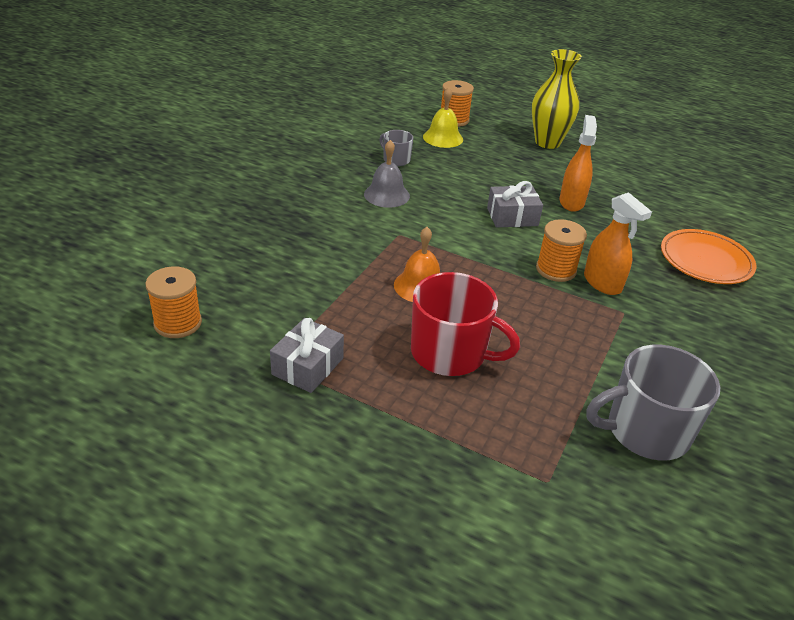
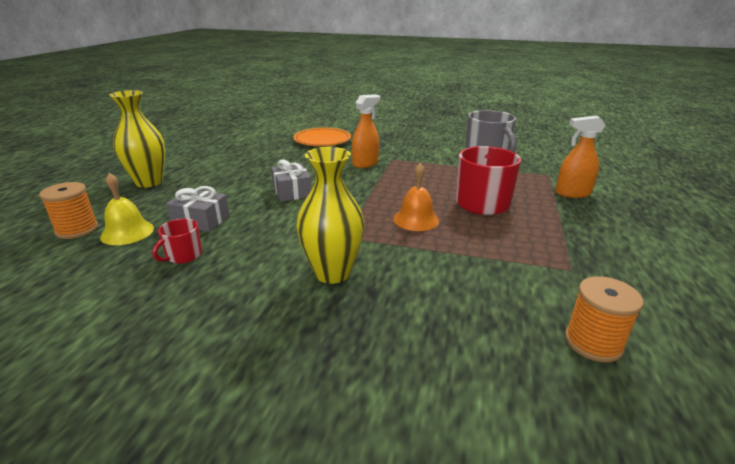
camera: 100 degrees left, 10 degrees down
grey gift [270,318,344,393] -> grey gift moved to [166,186,230,232]
grey bell [364,140,410,208] -> none
grey mug [379,130,413,166] -> red mug [153,219,202,264]
orange spool [536,219,587,282] -> none
orange spray bottle [559,115,597,212] -> orange spray bottle moved to [555,116,606,198]
none -> yellow vase [296,147,364,284]

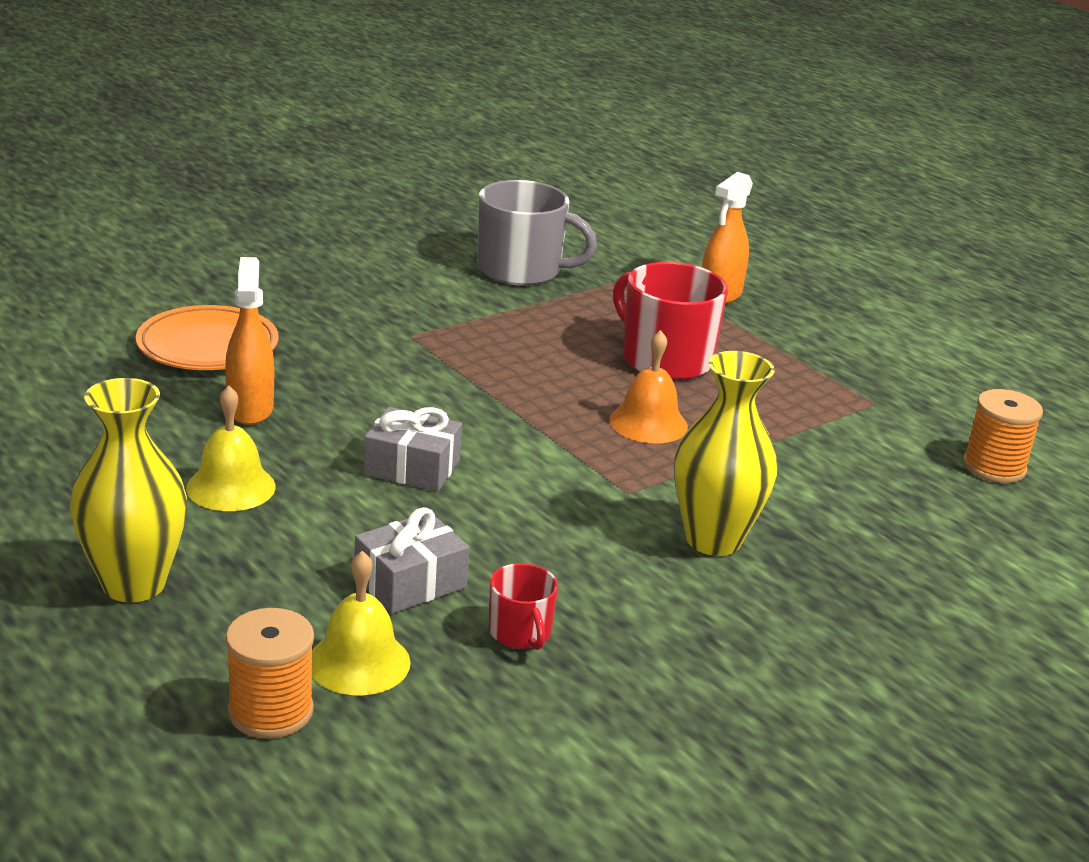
camera: 55 degrees left, 0 degrees up
orange spray bottle [352,94,380,168] -> orange spray bottle moved to [225,257,274,425]
none -> yellow bell [186,386,276,511]

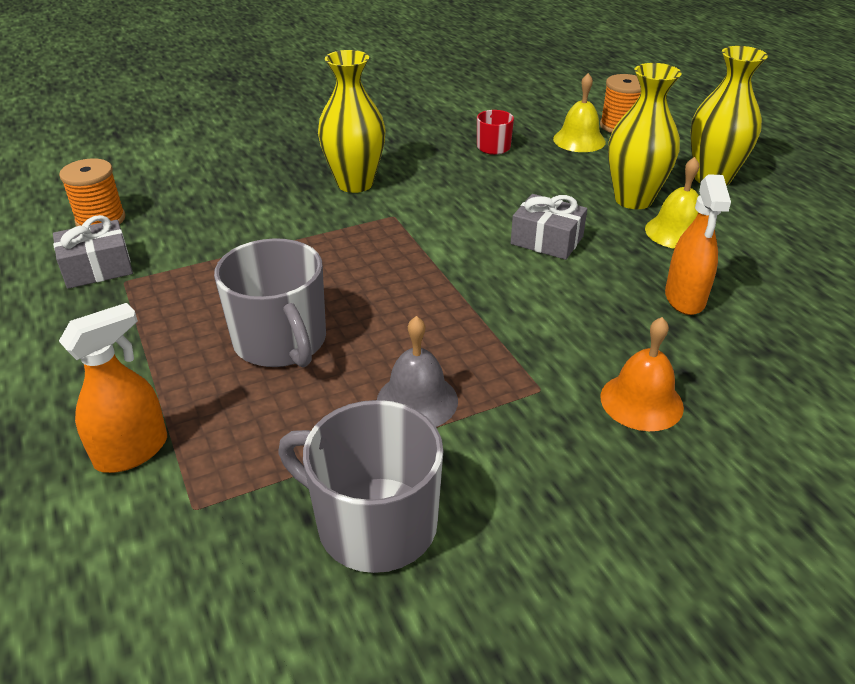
camera: 165 degrees left, 10 degrees up
orange plate [136,305,278,370] -> none
grey gift [355,507,470,614] -> grey gift moved to [53,215,133,289]
orange bell [609,330,688,443] -> orange bell moved to [601,317,684,431]
red mug [613,262,728,380] -> grey mug [214,238,326,367]
none -> grey bell [377,316,458,427]
none -> yellow vase [608,63,682,209]

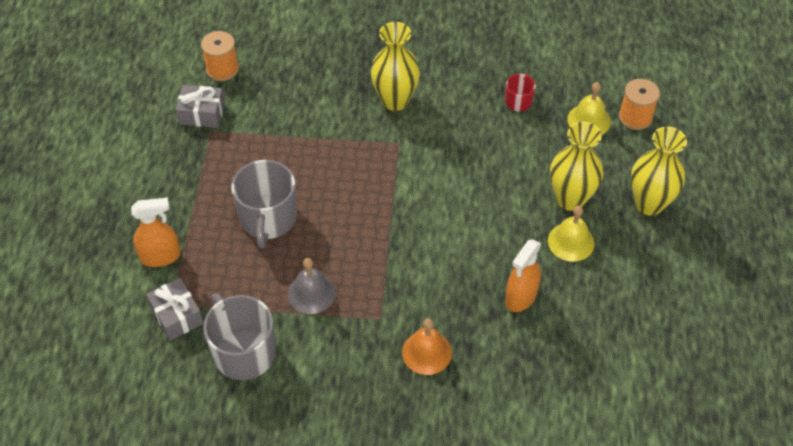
camera: 30 degrees right, 15 degrees up
grey gift [511,194,587,260] -> grey gift moved to [146,278,204,340]

